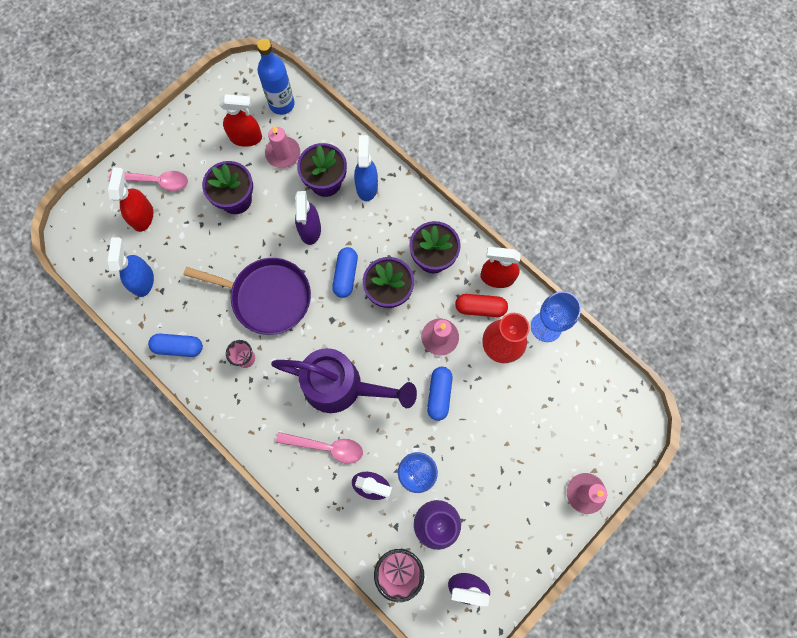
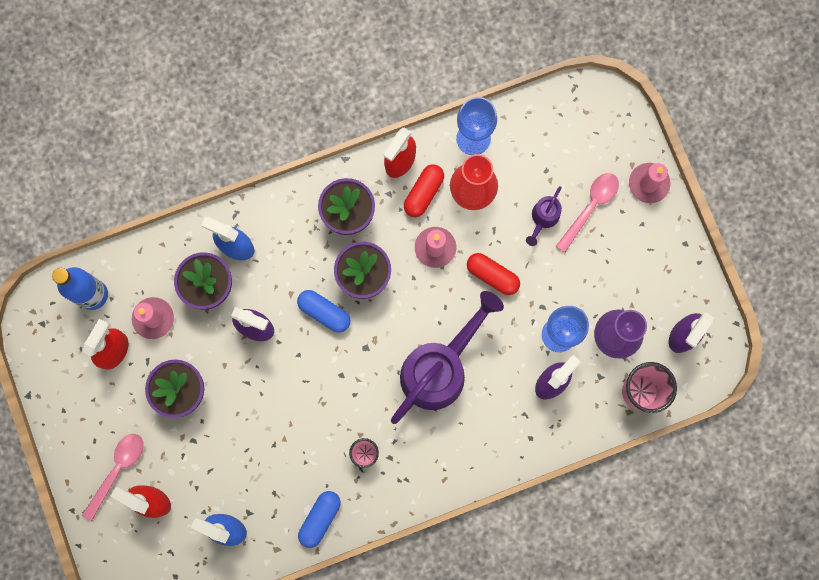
camera: 65 degrees left, 5 degrees up
purple pan [184,258,311,335] -> none
pink spoon [276,432,363,464] -> pink spoon moved to [556,173,619,253]
blue capsule [427,367,453,421] -> red capsule [467,253,520,295]
none -> purple watering can [526,186,562,246]

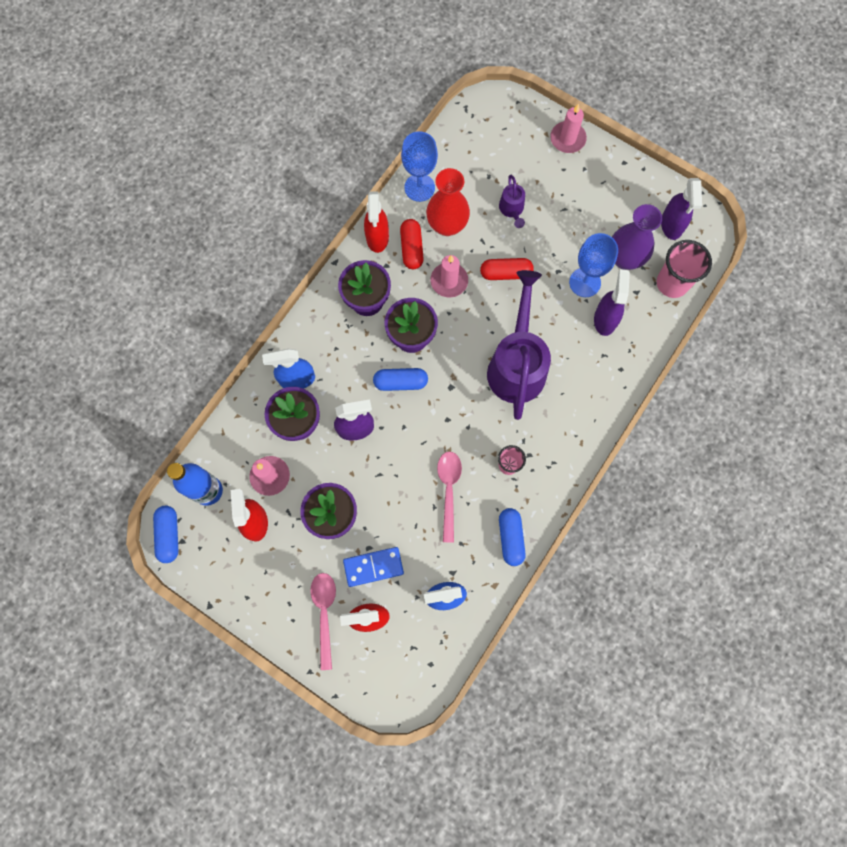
camera: 35 degrees left, 5 degrees down
pink spoon [556,173,619,253] -> pink spoon moved to [437,452,462,542]
none -> blue capsule [153,506,178,563]
none -> blue domino [343,547,404,587]

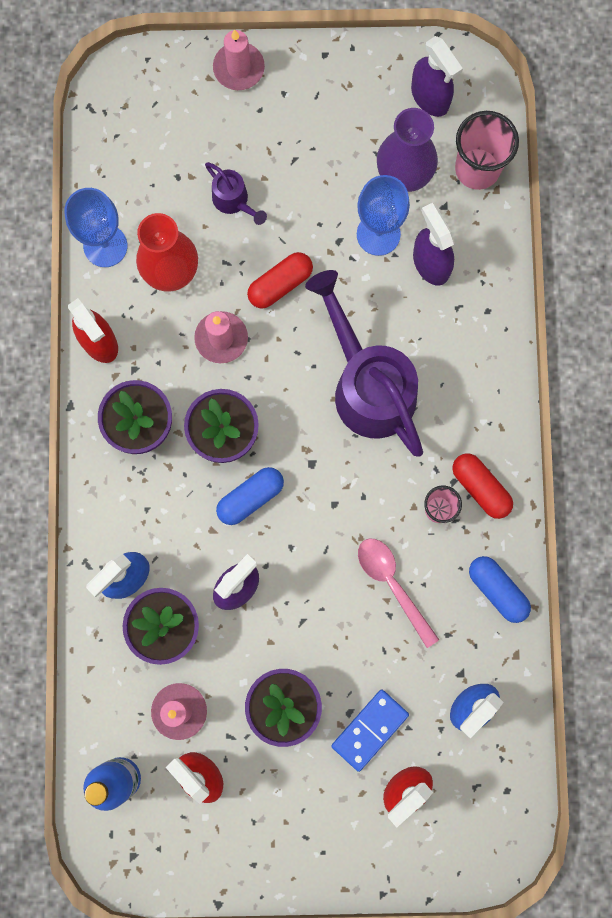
camera: 35 degrees left, 5 degrees up
blue capsule [153,506,178,563] -> none
pink spoon [310,573,336,670] -> none
red capsule [400,219,424,269] -> red capsule moved to [452,453,513,519]

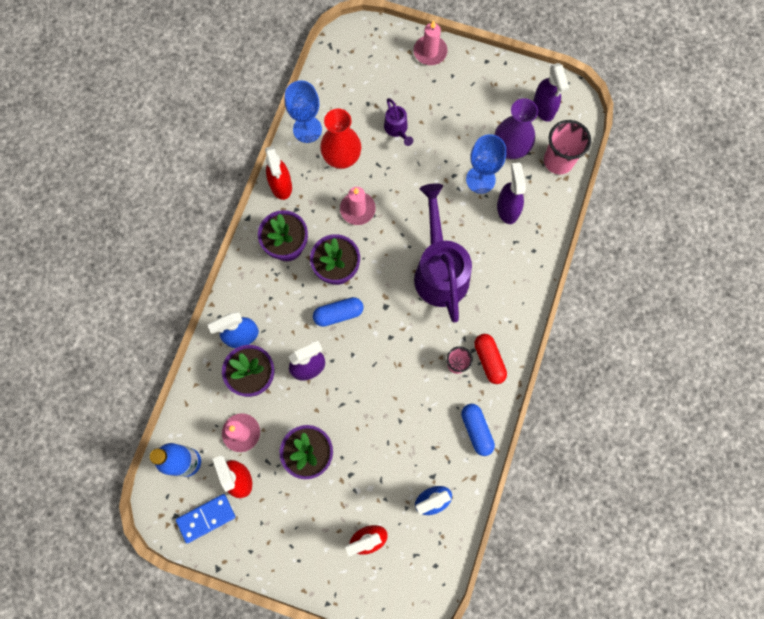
camera: 20 degrees right, 5 degrees down
red capsule [247,252,313,309] -> none
blue domino [331,689,409,772] -> blue domino moved to [176,494,235,543]
pink spoon [358,539,439,648] -> none

